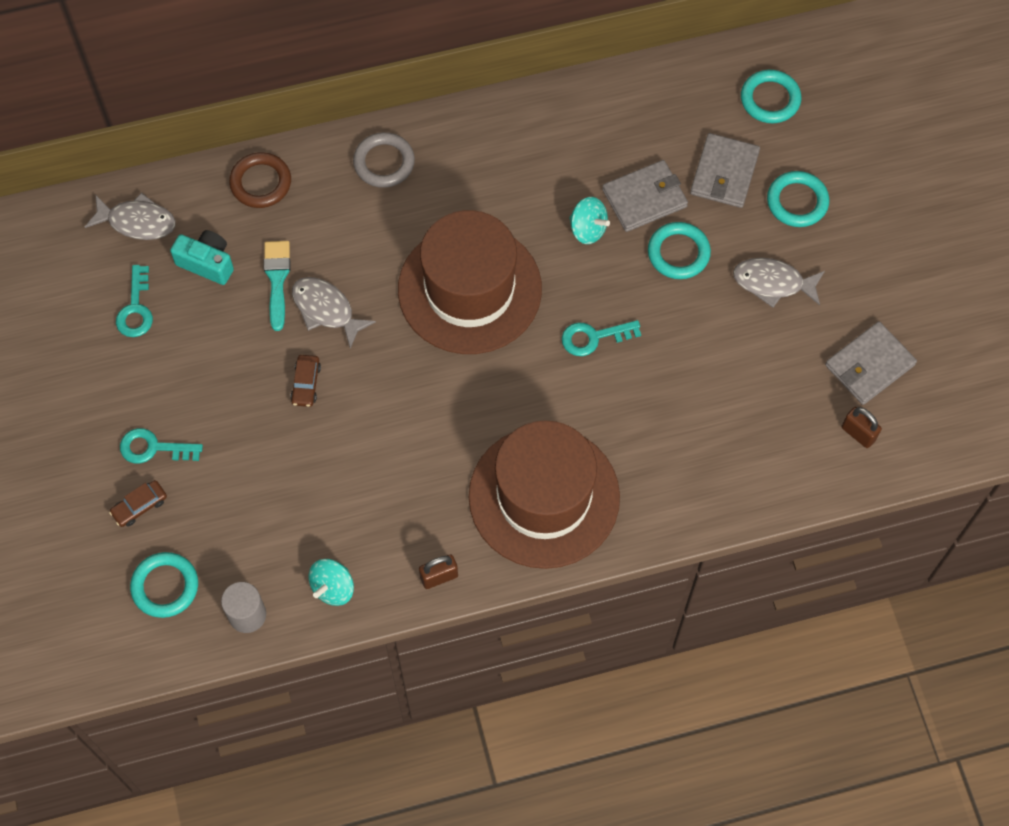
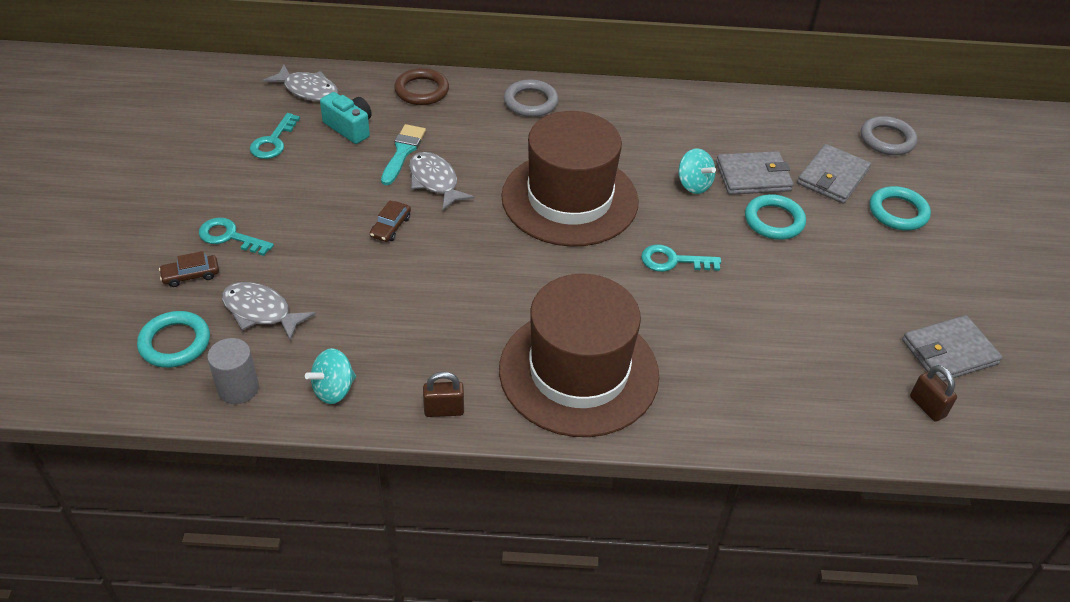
camera: 15 degrees right, 20 degrees down
grey fish [733,258,825,308] -> grey fish moved to [222,282,316,341]
turquoise ring [741,70,801,123] -> grey ring [861,116,918,155]

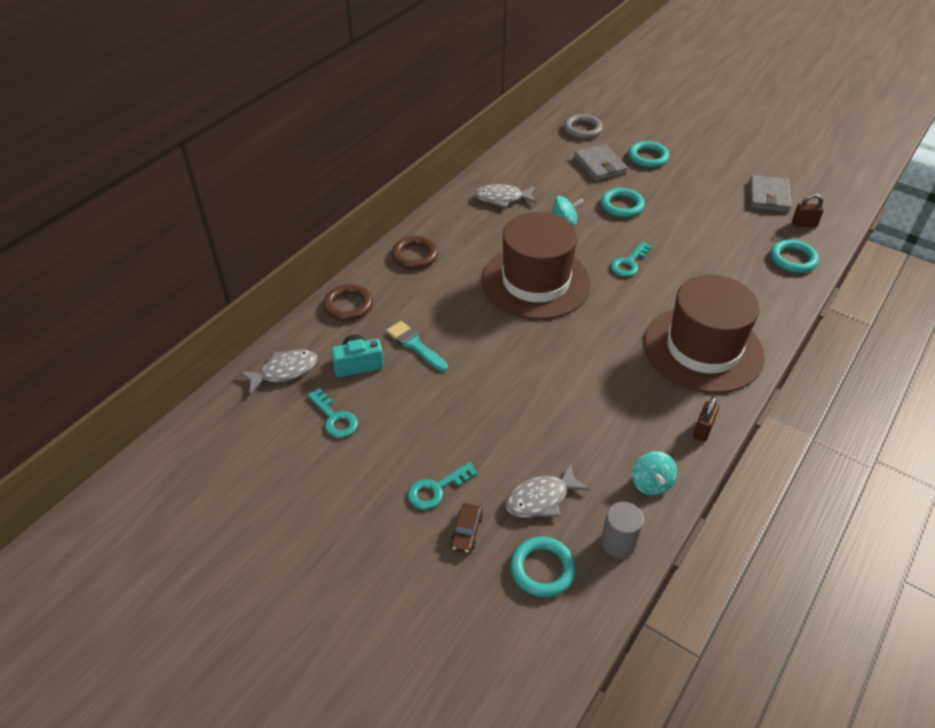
camera: 55 degrees left, 0 degrees up
brown car [370,200,411,242] -> none
grey fish [409,152,475,211] -> grey fish moved to [474,184,536,208]
grey ring [504,79,559,117] -> brown ring [392,236,438,269]
grey wallet [716,151,793,195] -> none
none -> turquoise ring [770,240,819,273]

